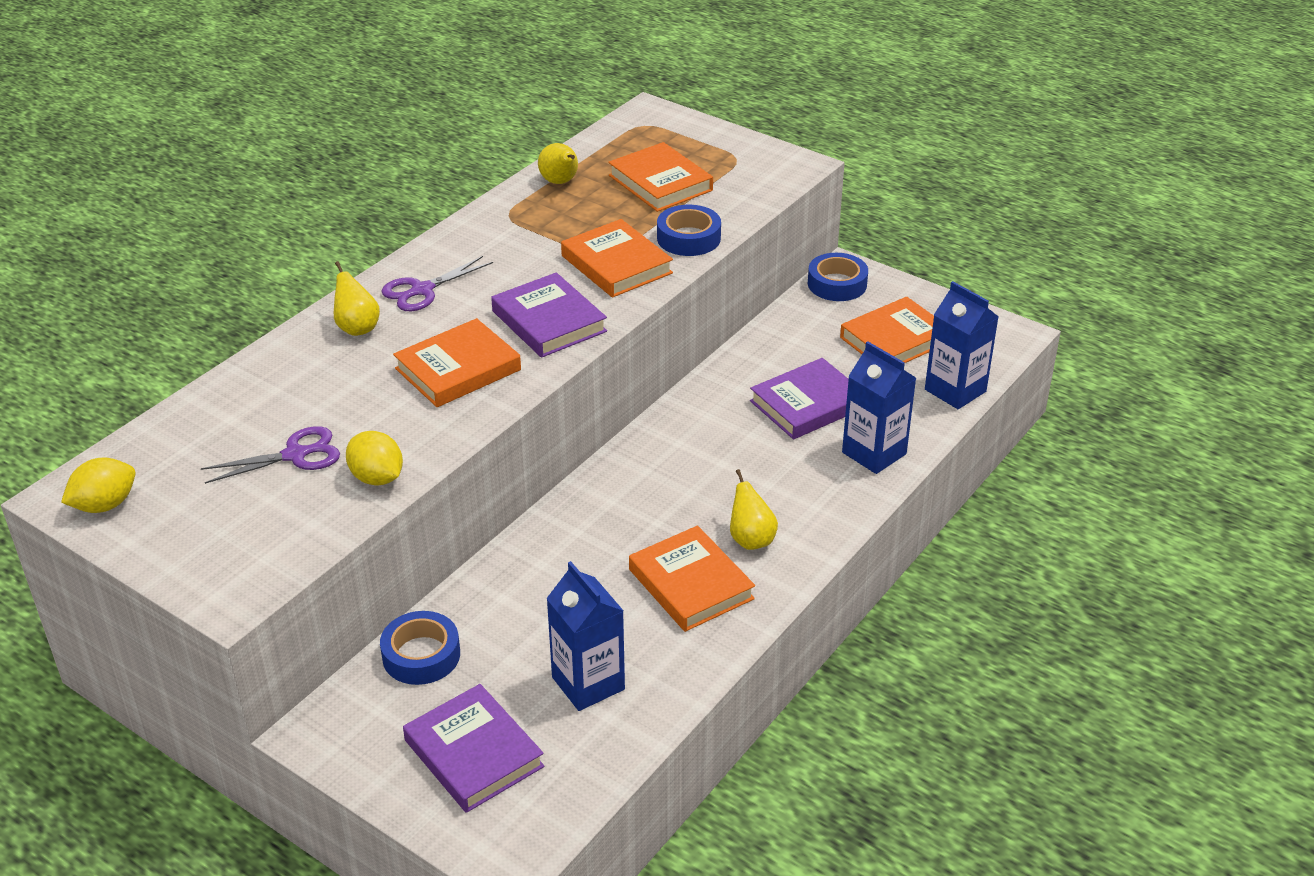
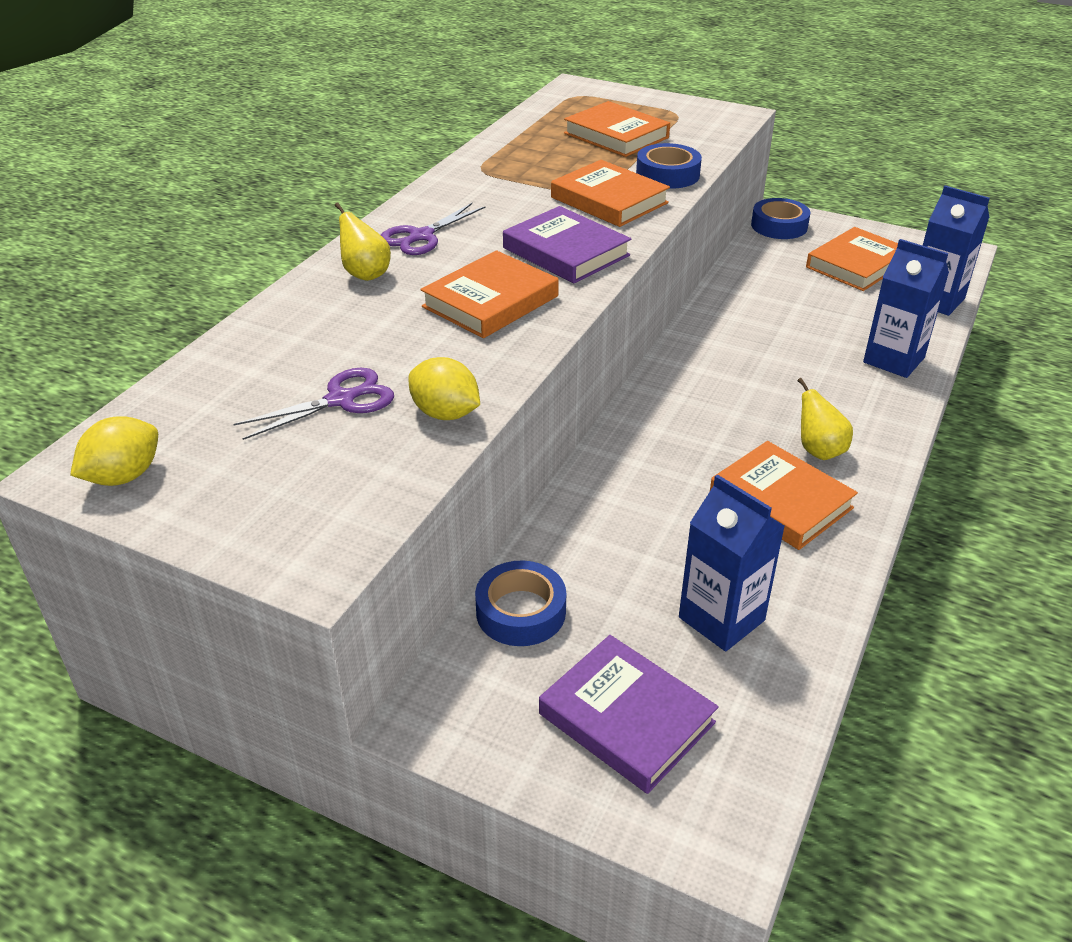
camera: 10 degrees left, 0 degrees up
yellow pear [538,143,578,184] -> none
purple book [750,358,849,439] -> none

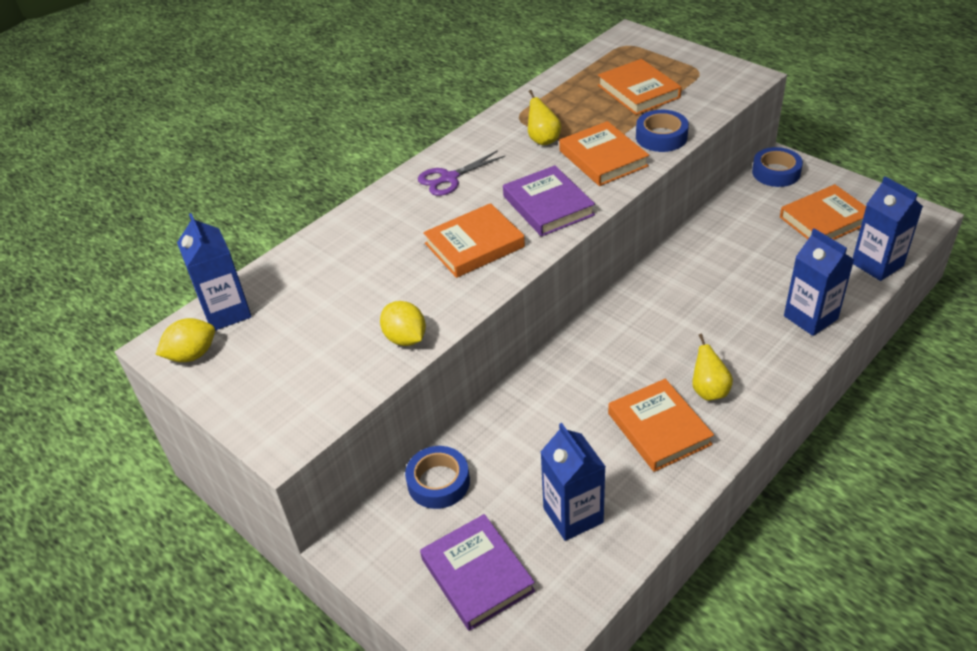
camera: 20 degrees right, 5 degrees up
purple scissors [234,368,394,440] -> none
yellow pear [335,203,391,281] -> yellow pear moved to [528,90,561,145]
none -> blue carton [177,213,252,331]

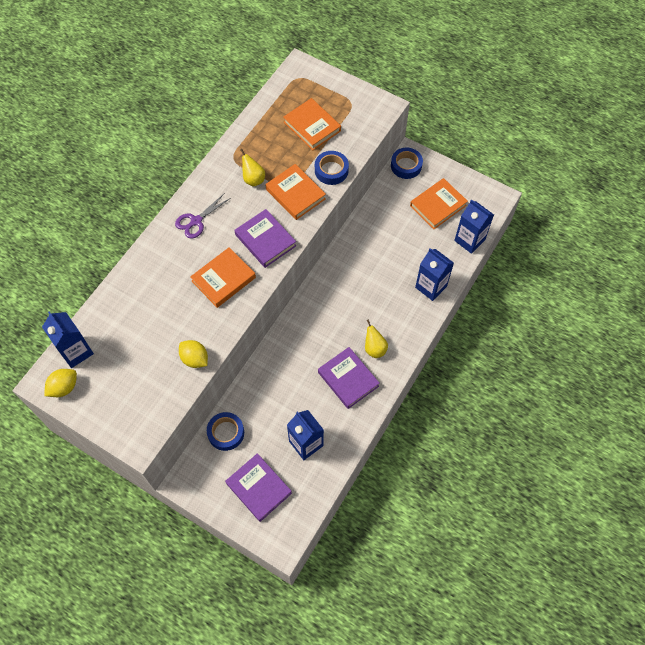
camera: 15 degrees left, 20 degrees up
orange book [608,379,714,472] -> purple book [318,347,380,409]

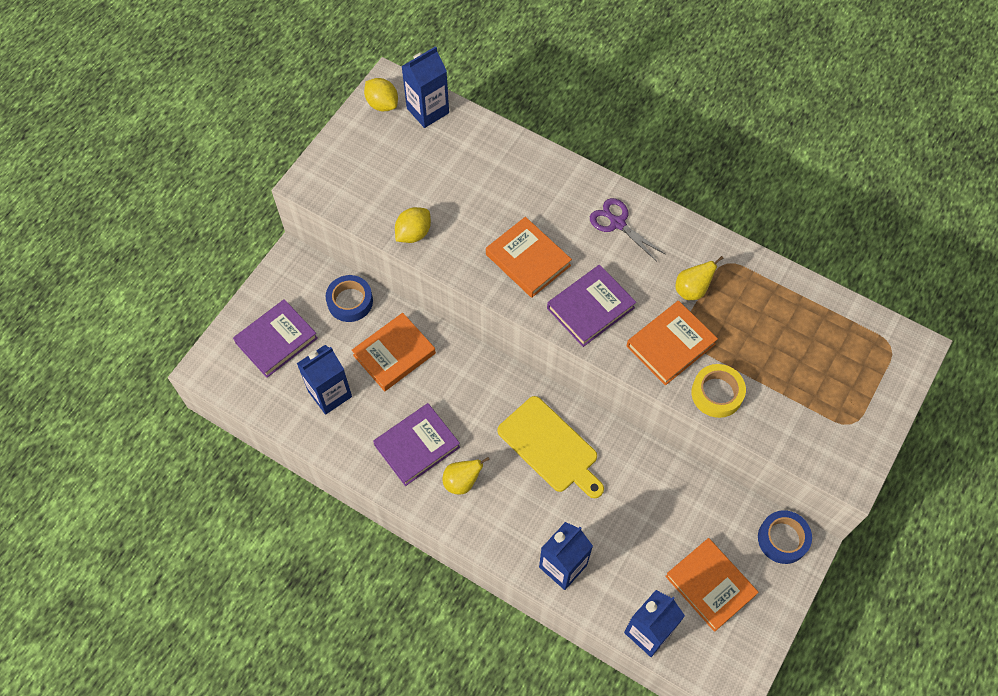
camera: 90 degrees right, 0 degrees up
orange book [283,98,341,150] -> orange book moved to [352,313,436,391]
blue tape [315,151,349,185] -> yellow tape [691,364,746,418]
none -> yellow cutting board [497,396,604,499]

